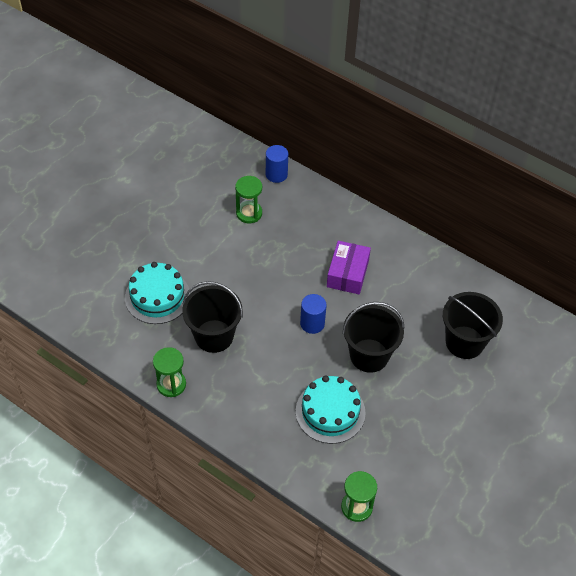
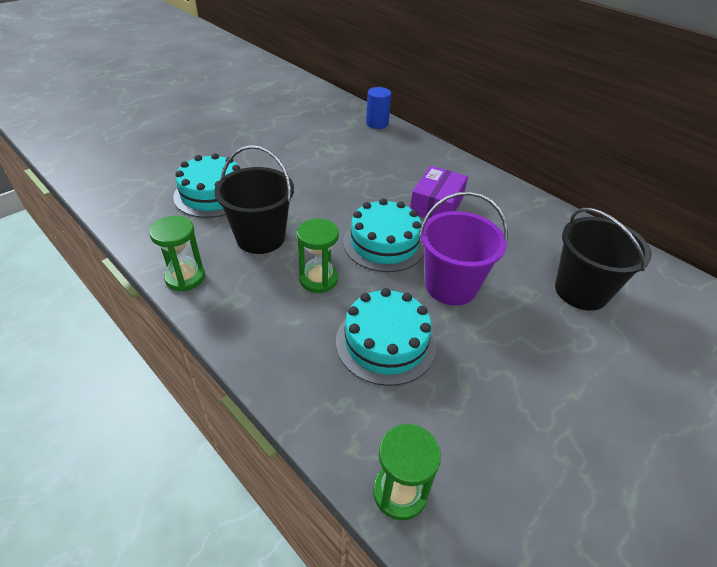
camera: 10 degrees right, 10 degrees down
green hourglass [235,176,262,223] -> green hourglass moved to [297,219,339,293]
blue cylinder [300,294,327,334] -> turquoise cake [343,198,424,272]
black bucket [342,302,404,373] -> purple bucket [419,191,508,305]

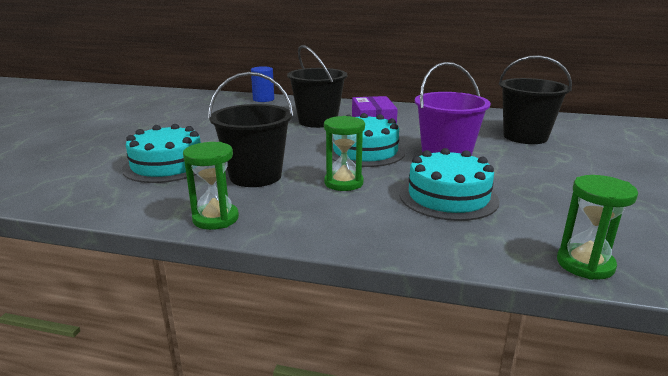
camera: 30 degrees left, 20 degrees down
none -> black bucket [287,45,347,128]

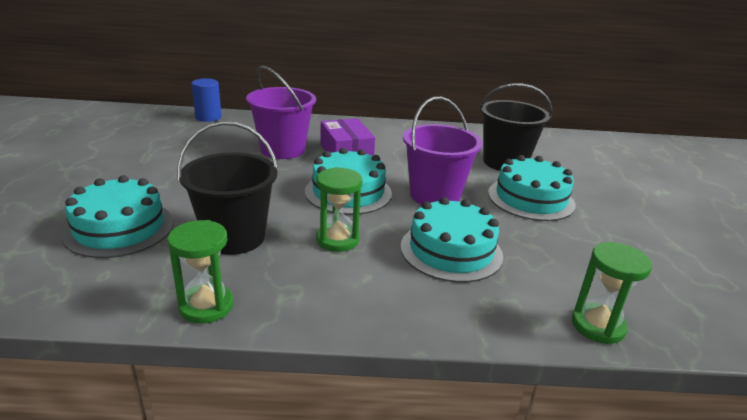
camera: 15 degrees left, 5 degrees up
black bucket [287,45,347,128] -> purple bucket [246,66,316,159]
none -> turquoise cake [488,155,576,221]

